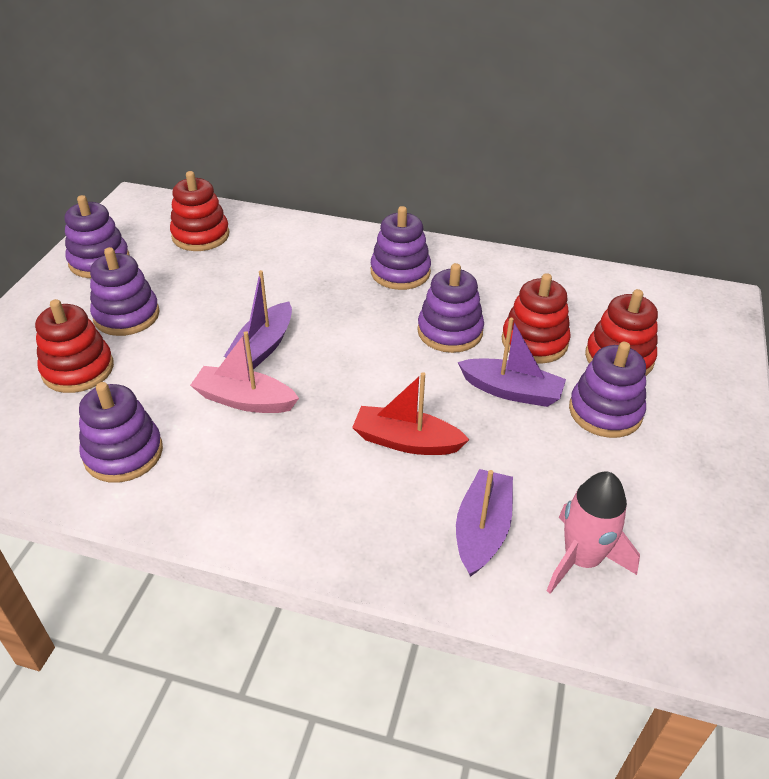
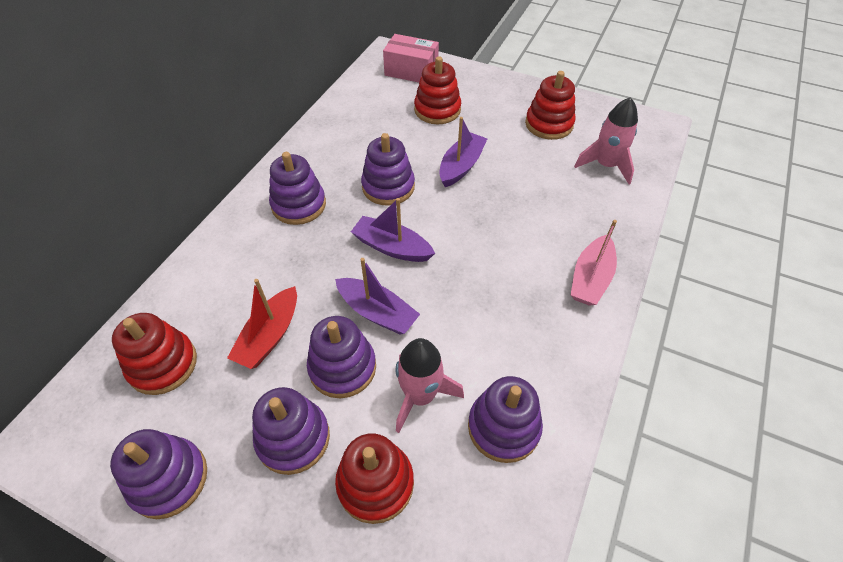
camera: 80 degrees left, 10 degrees up
pink boat [190,331,299,413] -> pink boat moved to [571,220,617,306]
red boat [352,372,470,455] -> red boat moved to [227,279,297,369]
purple boat [456,469,513,577] -> purple boat moved to [351,198,435,262]
red stacking toy [502,273,571,364] -> red stacking toy moved to [525,71,576,140]
purple stacking toy [569,342,646,438] -> purple stacking toy moved to [307,316,376,398]
none -> pink box [383,34,439,83]
none -> pink rocket [396,338,464,433]

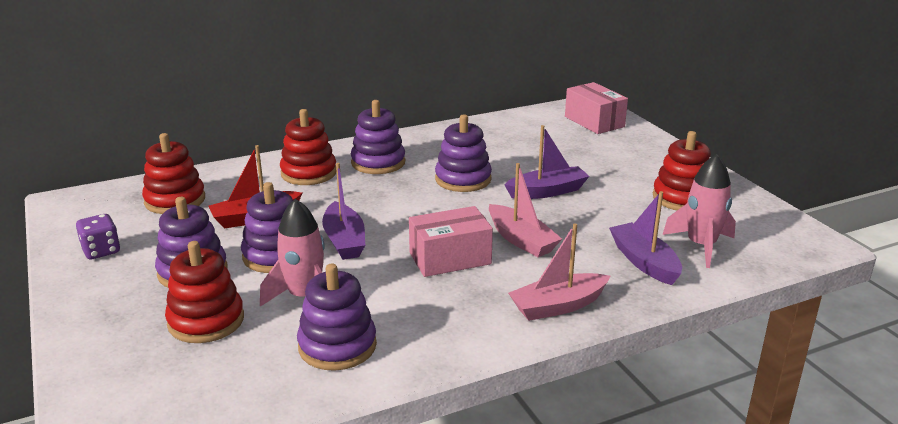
camera: 40 degrees right, 25 degrees down
purple stacking toy [110,429,207,519] -> purple dice [76,214,120,259]
purple boat [351,198,435,262] -> purple boat moved to [609,191,682,285]
red stacking toy [414,56,461,124] -> red stacking toy moved to [280,109,336,185]
none -> pink box [409,206,493,277]
none -> pink boat [489,163,562,257]

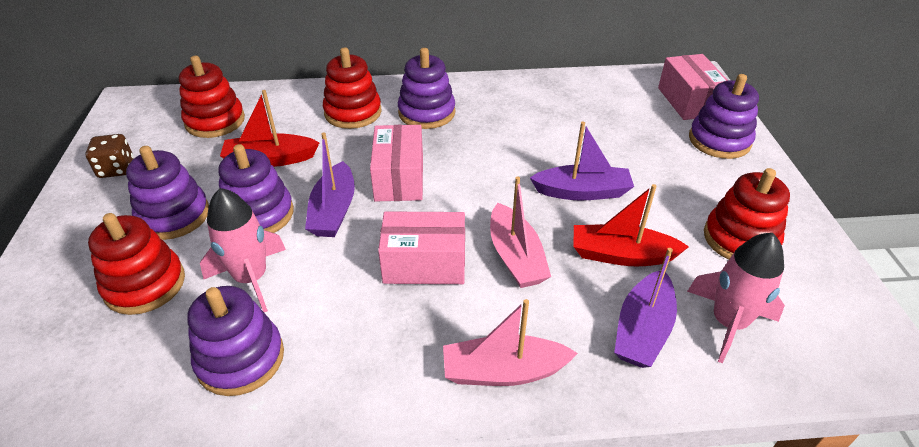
camera: 20 degrees right, 15 degrees up
purple dice [76,214,120,259] -> brown dice [85,134,134,178]
purple stacking toy [435,115,492,192] -> purple stacking toy moved to [689,74,759,159]
purple boat [609,191,682,285] -> purple boat turned 150 degrees counterclockwise [614,248,677,368]
none -> pink box [370,125,423,201]
none -> red boat [574,184,689,266]

